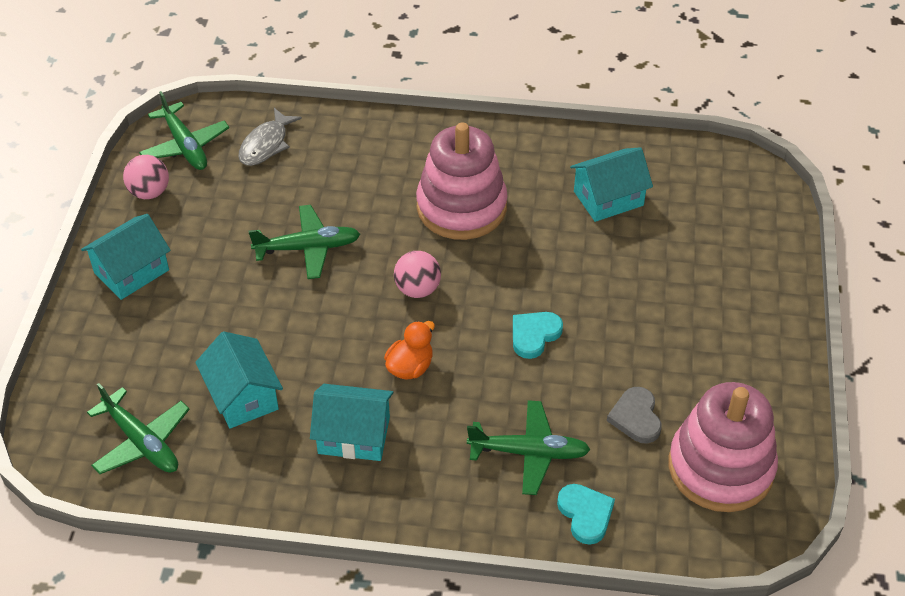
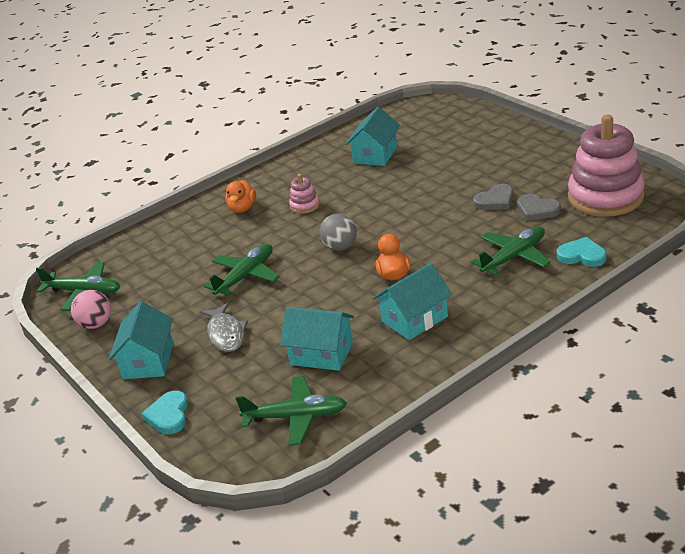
camera: 40 degrees left, 15 degrees down
grey fish [238,108,302,166] -> grey fish moved to [200,302,248,352]
pink ball [394,251,441,298] -> grey ball [320,214,357,251]
pink stacking toy [416,123,508,240] -> pink stacking toy [289,174,319,214], size x0.43
turquoise heart [513,312,563,359] -> turquoise heart moved to [141,391,188,434]
none -> orange duck [225,180,256,213]
none -> grey heart [473,184,513,210]

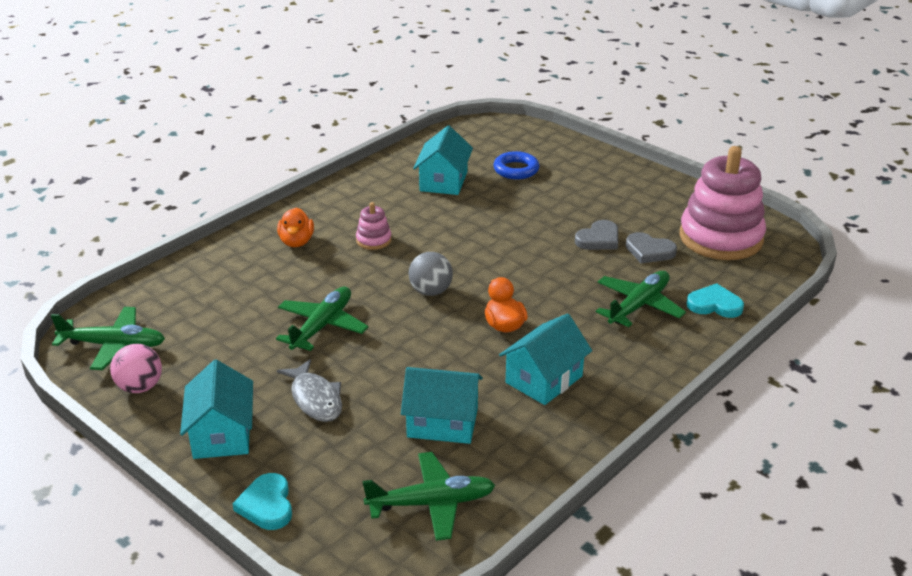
camera: 15 degrees left, 0 degrees up
none -> blue ring [493,151,539,179]

